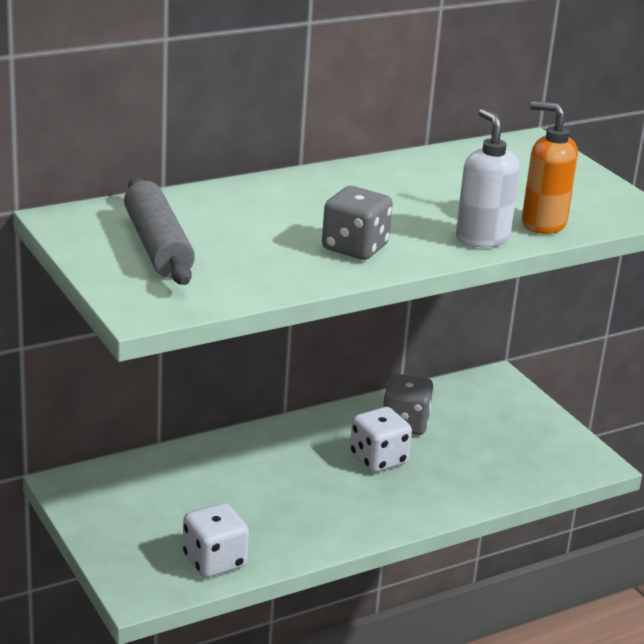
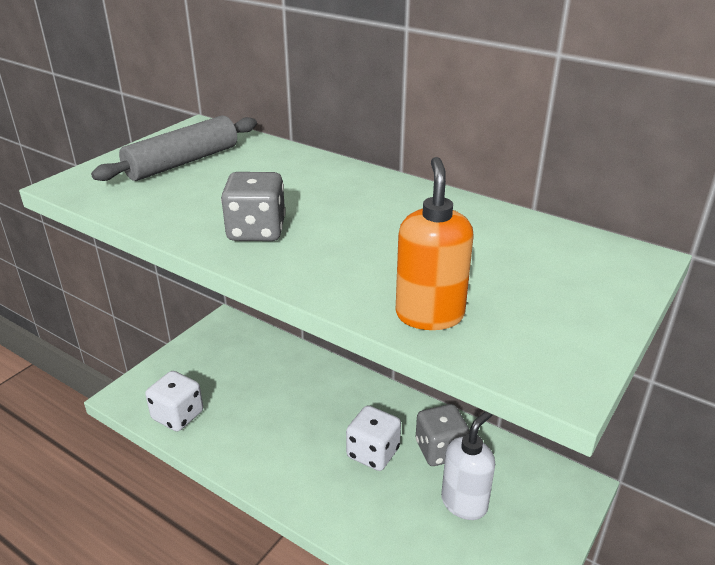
camera: 65 degrees right, 5 degrees up
white soap dispenser [456,109,520,247] -> white soap dispenser moved to [441,411,495,520]

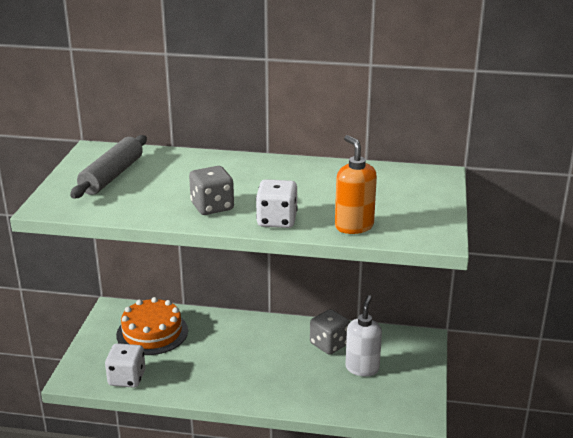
camera: 25 degrees left, 5 degrees down
white dice [346,405,401,471] -> white dice moved to [256,179,298,228]
none -> orange cake [116,297,188,355]

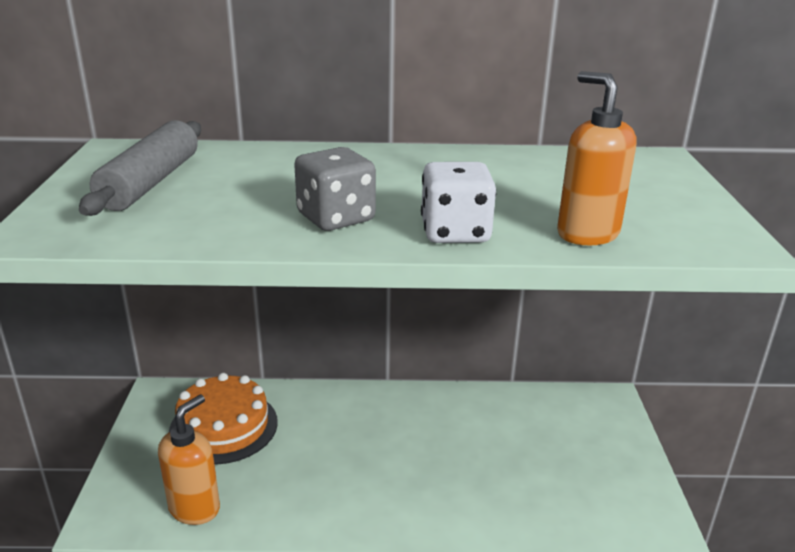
camera: 10 degrees left, 0 degrees up
white dice [105,343,146,388] -> orange soap dispenser [158,395,220,525]
grey dice [310,309,350,355] -> none
white soap dispenser [345,295,382,376] -> none

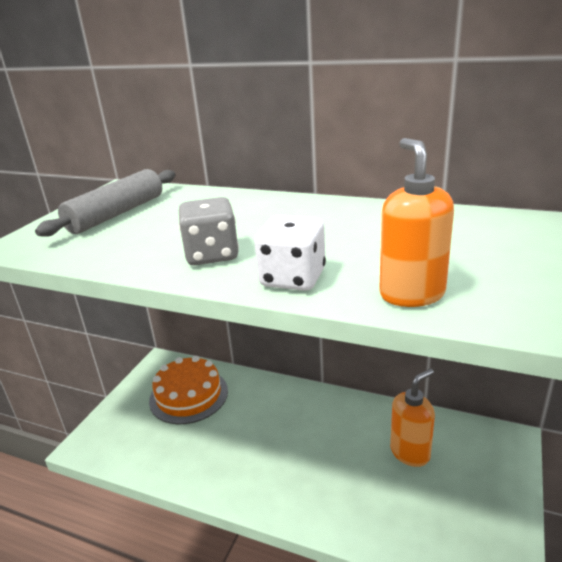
camera: 25 degrees right, 0 degrees up
orange soap dispenser [158,395,220,525] -> orange soap dispenser moved to [390,369,435,467]

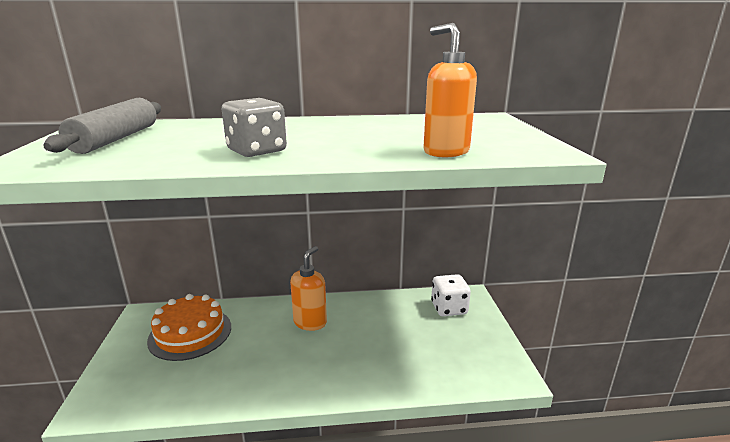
camera: 30 degrees left, 5 degrees down
white dice [254,215,326,291] -> white dice moved to [431,274,471,316]
orange soap dispenser [390,369,435,467] -> orange soap dispenser moved to [290,246,327,331]

